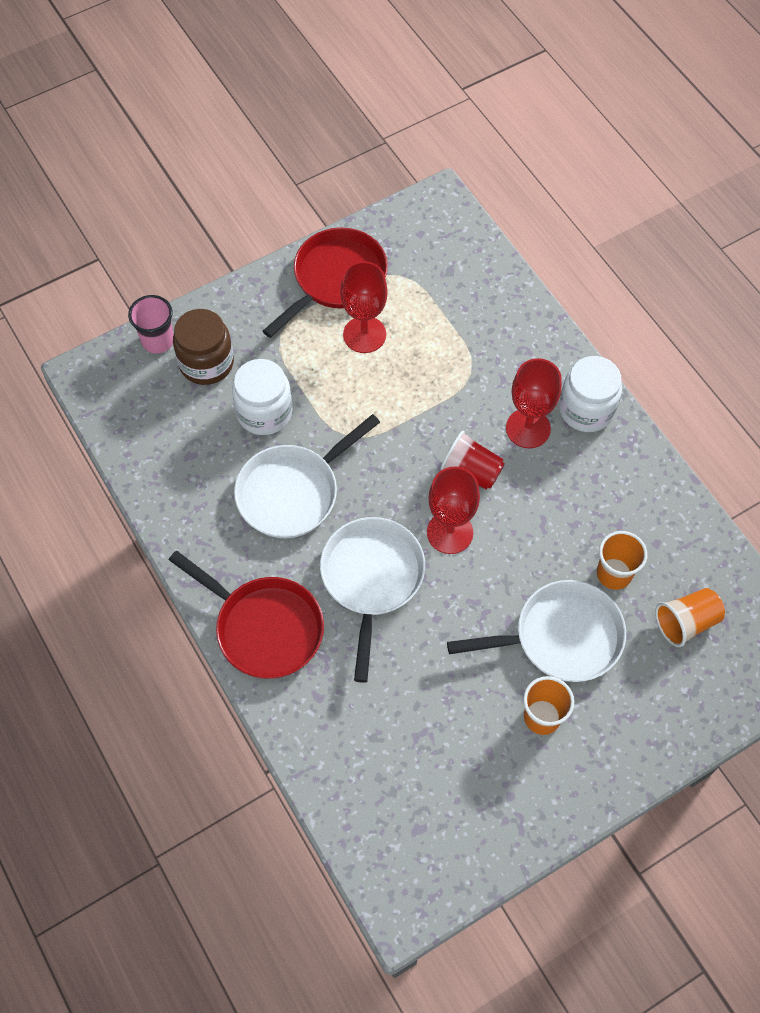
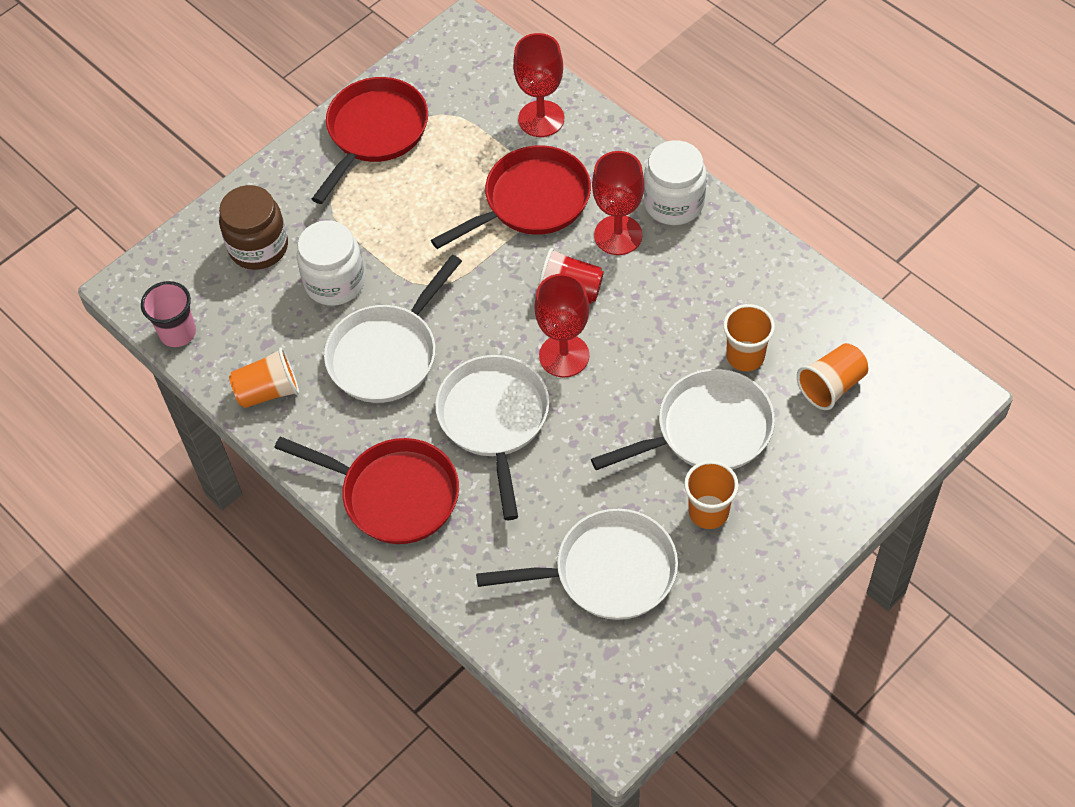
camera: 10 degrees left, 5 degrees down
pink cup [128,295,174,354] -> pink cup moved to [141,281,196,347]
red goblet [340,261,388,353] -> red goblet moved to [513,33,564,137]
none -> orange cup [229,347,299,408]
none -> red pan [431,145,591,249]
none -> white pan [476,509,678,620]

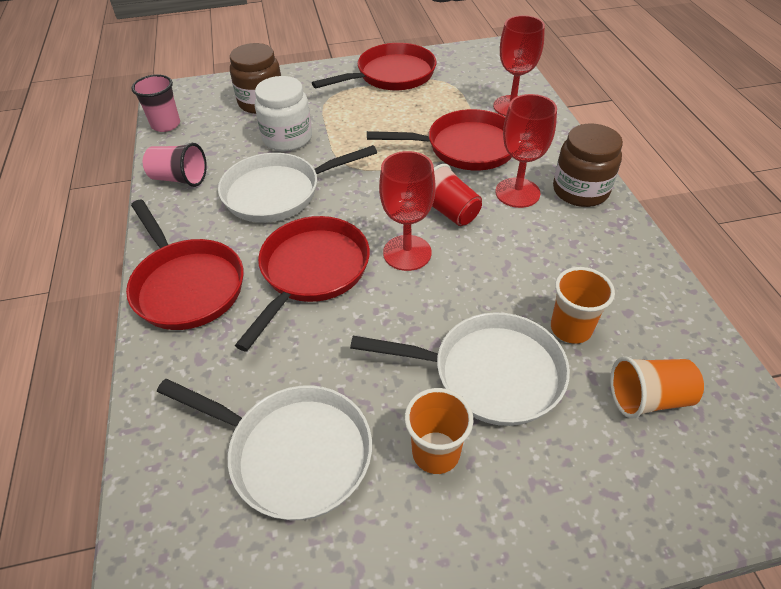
camera: 30 degrees right, 10 degrees down
orange cup [229,347,299,408] -> pink cup [143,143,207,187]
white pan [435,355,549,520] -> red pan [235,216,370,352]
white jar [643,140,707,225] -> brown jar [553,124,623,207]

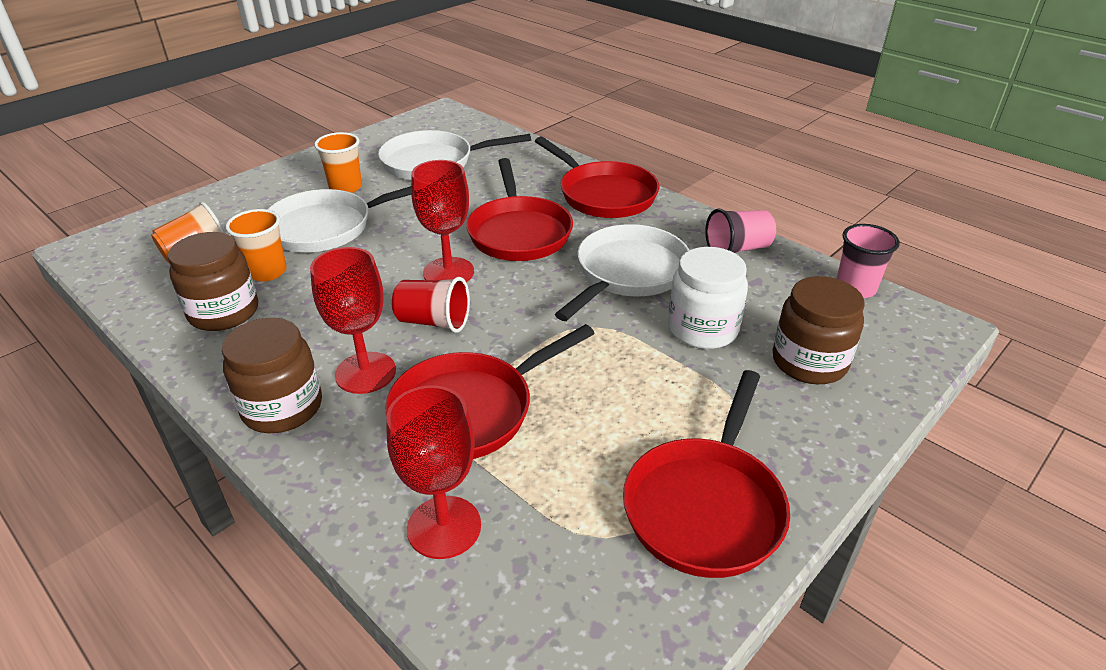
camera: 145 degrees right, 10 degrees down
red pan [126,199,244,330] -> red pan turned 150 degrees counterclockwise [535,137,659,218]
none -> brown jar [168,232,258,331]

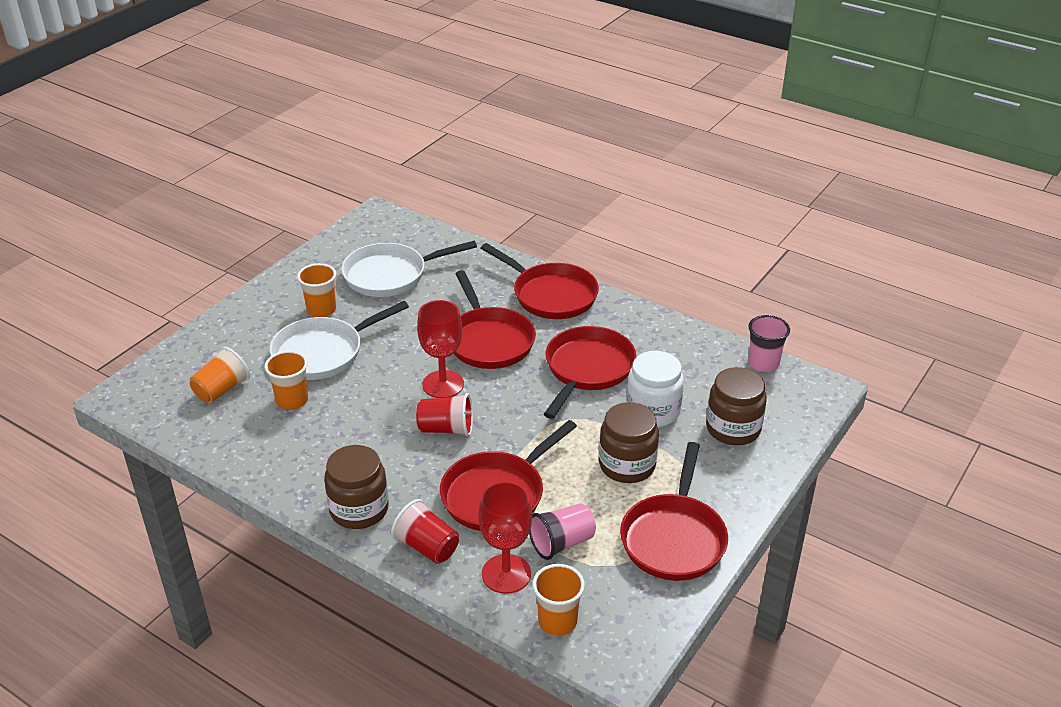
camera: 10 degrees left, 0 degrees up
brown jar [168,232,258,331] -> brown jar moved to [599,402,659,483]
red goblet [310,247,396,394] -> none
white pan [555,224,689,321] -> red pan [544,326,637,419]
pink cup [705,209,776,253] -> pink cup moved to [529,504,596,560]
none -> red cup [391,499,459,564]
none -> orange cup [532,564,585,636]

